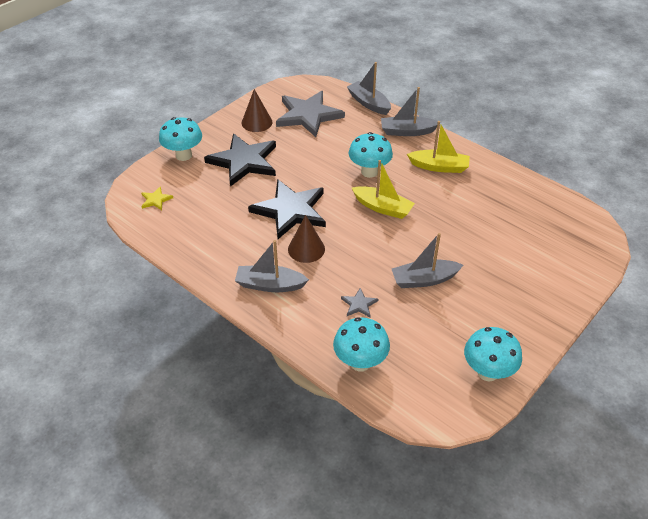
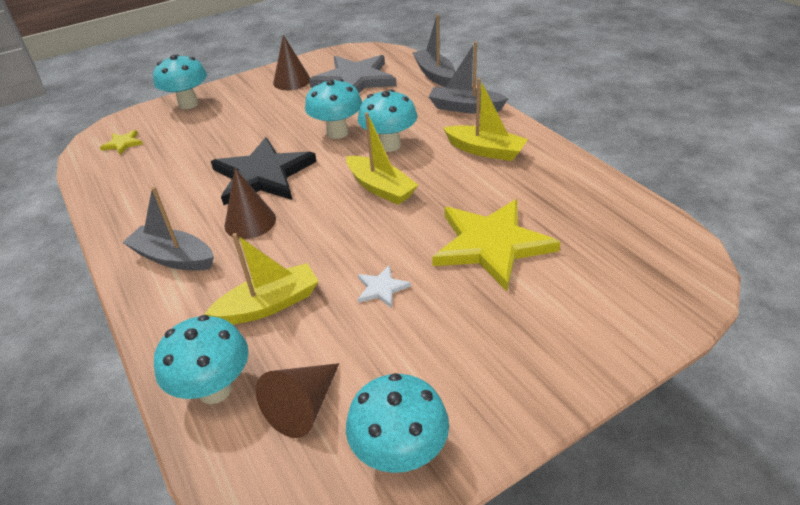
camera: 20 degrees right, 5 degrees down
black star [204,133,276,187] -> none
grey star [341,288,378,317] -> yellow boat [204,233,319,324]
grey boat [392,233,463,288] -> white star [358,265,411,308]
none -> brown cone [256,363,339,438]
none -> turquoise mushroom [305,79,362,139]
none -> yellow star [432,199,560,291]

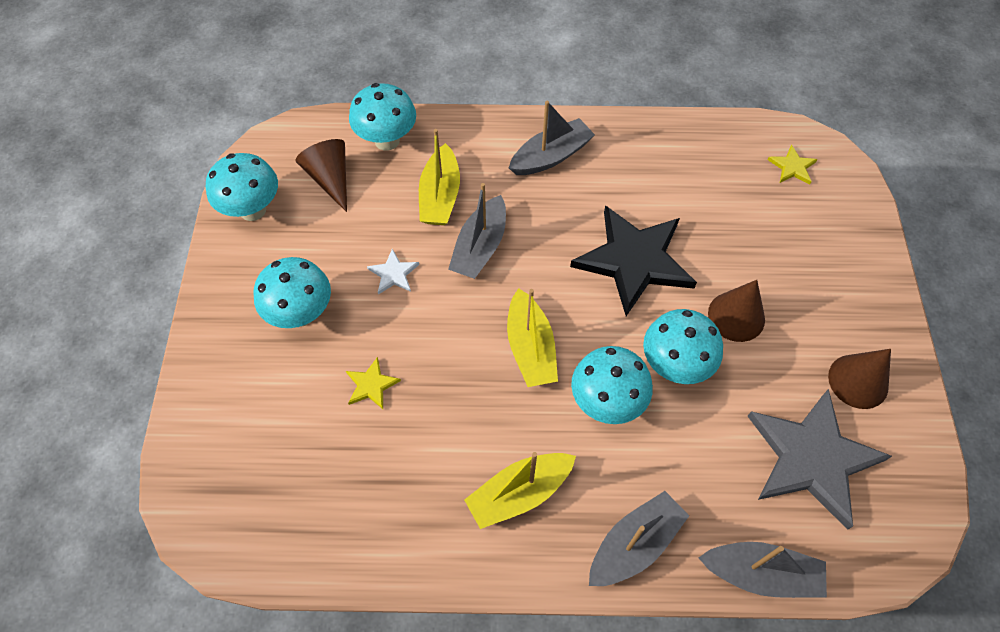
camera: 120 degrees right, 20 degrees up
turquoise mushroom [153,55,207,109] -> turquoise mushroom moved to [254,257,331,328]
brown cone [224,168,276,239] -> brown cone moved to [708,280,765,342]
yellow boat [346,112,418,205] -> yellow boat turned 90 degrees counterclockwise [507,288,558,387]
yellow star [432,199,560,291] -> yellow star [346,357,401,409], size x0.42
none -> grey boat [448,183,506,279]

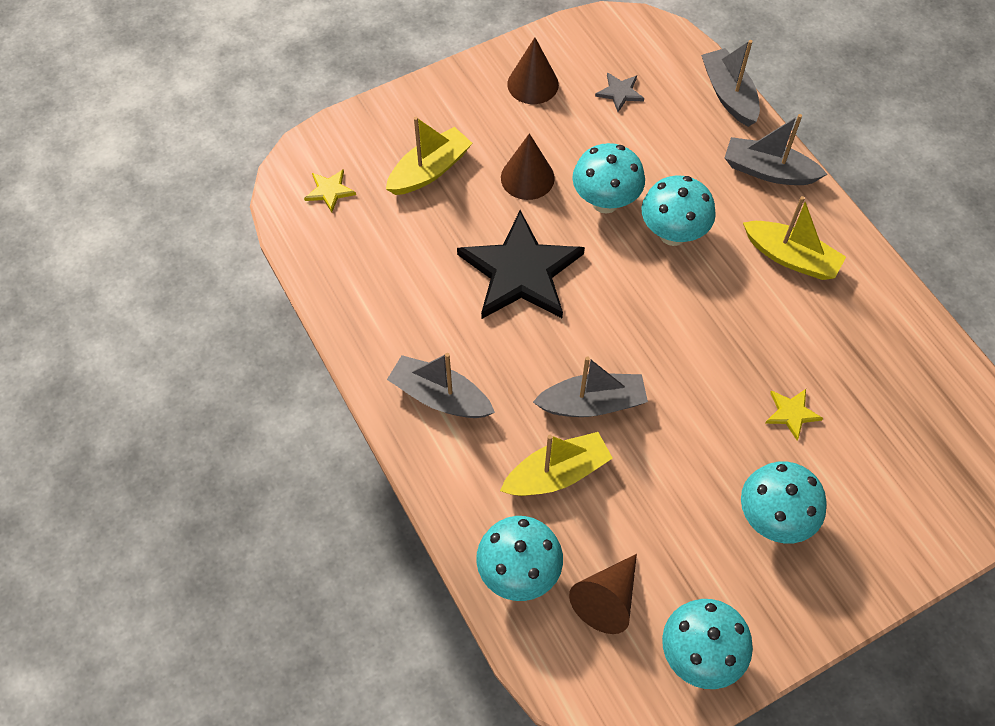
camera: 120 degrees left, 0 degrees up
white star [367,249,419,295] -> none
yellow boat [507,288,558,387] -> yellow boat moved to [386,117,472,195]
grey star [748,389,892,530] -> grey star [595,73,644,112], size x0.42

